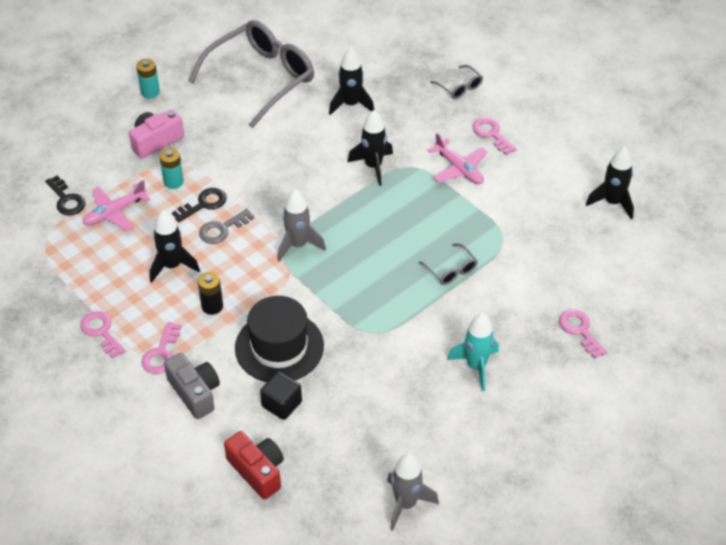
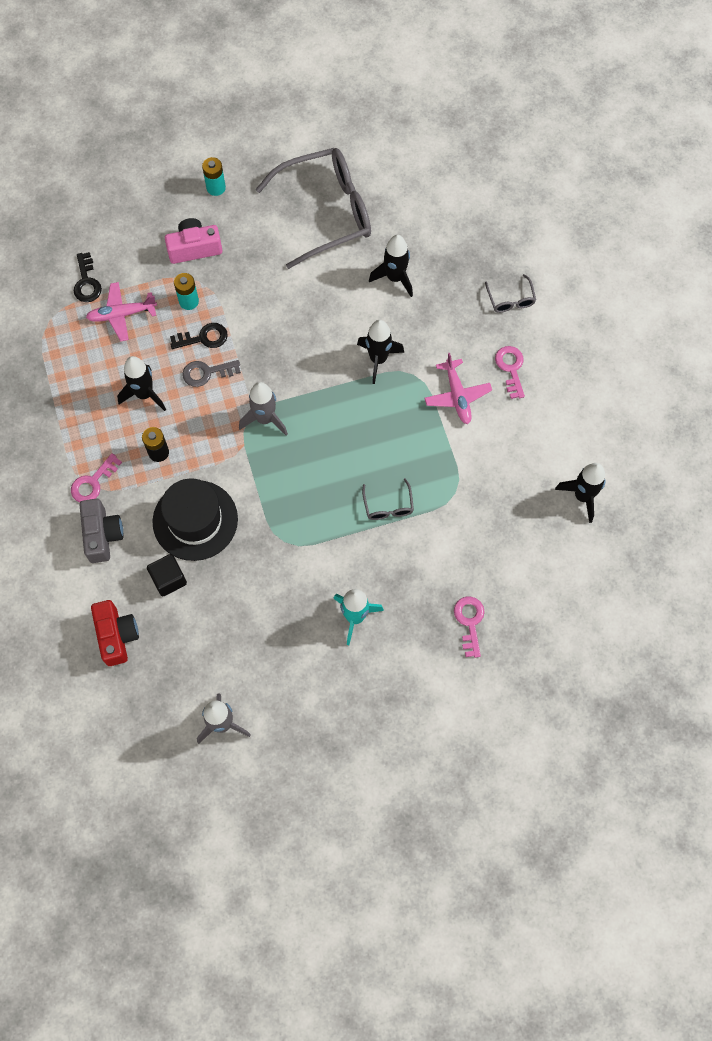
camera: 25 degrees right, 20 degrees up
pink key [80,311,125,359] -> none

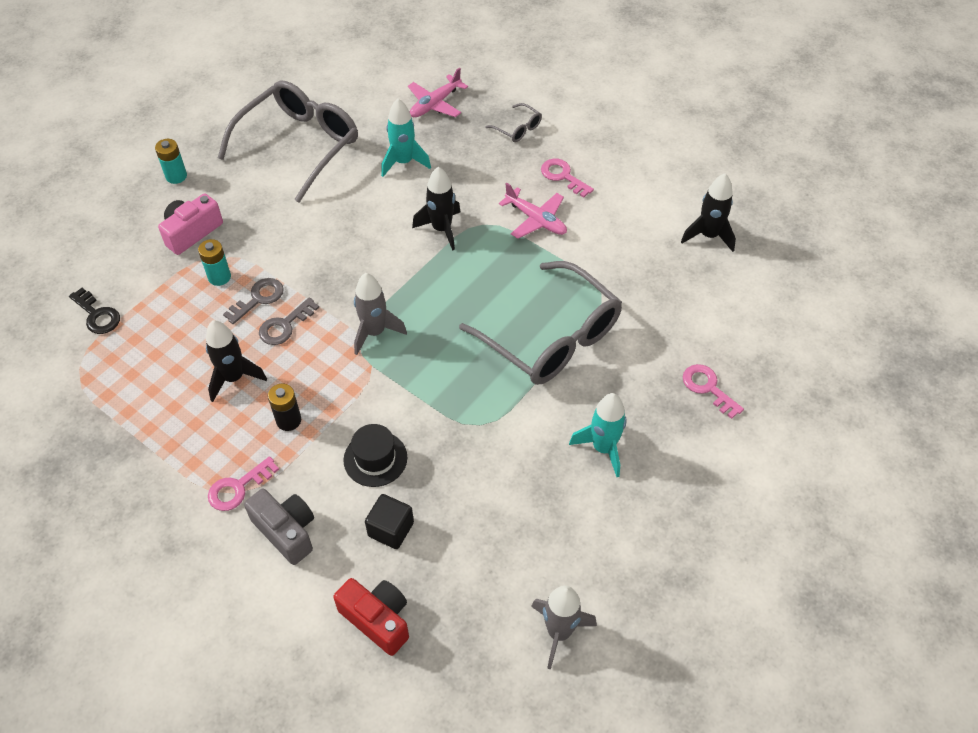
camera: 35 degrees left, 15 degrees down
pink key [71,453,122,502] -> pink key turned 45 degrees clockwise [208,456,279,511]
pink plane [86,282,157,342] -> pink plane moved to [408,67,468,117]
black hat [152,478,238,561] -> black hat [343,424,407,487], size x0.62
black key [170,323,228,349] -> grey key [223,278,284,324]
grey glasses [362,478,414,520] -> grey glasses [459,261,622,385], size x2.44
black rocket [369,235,413,297] -> turquoise rocket [381,98,431,177]

